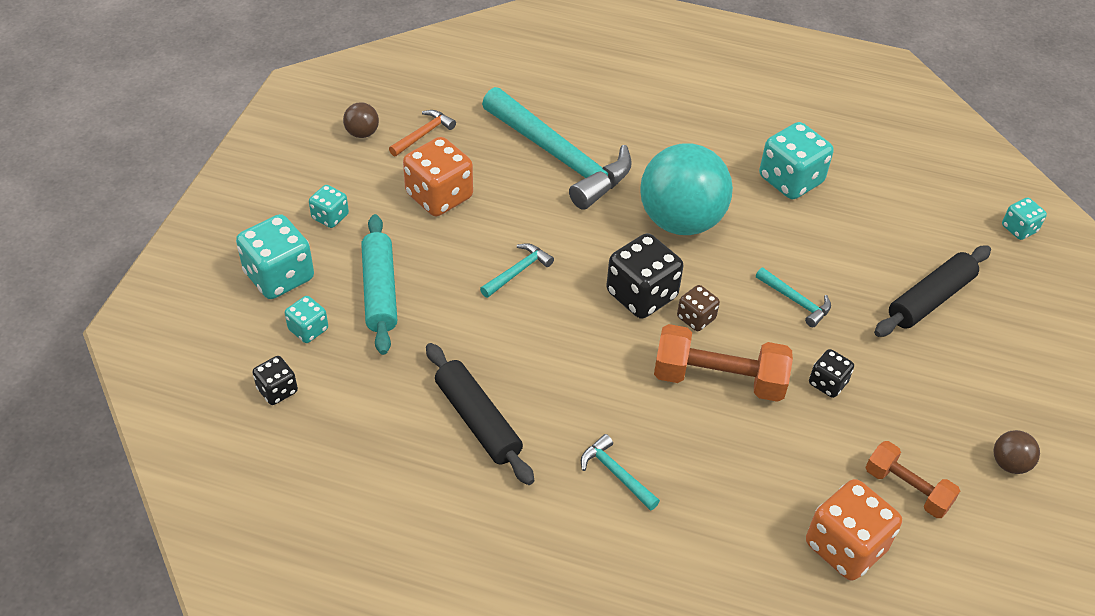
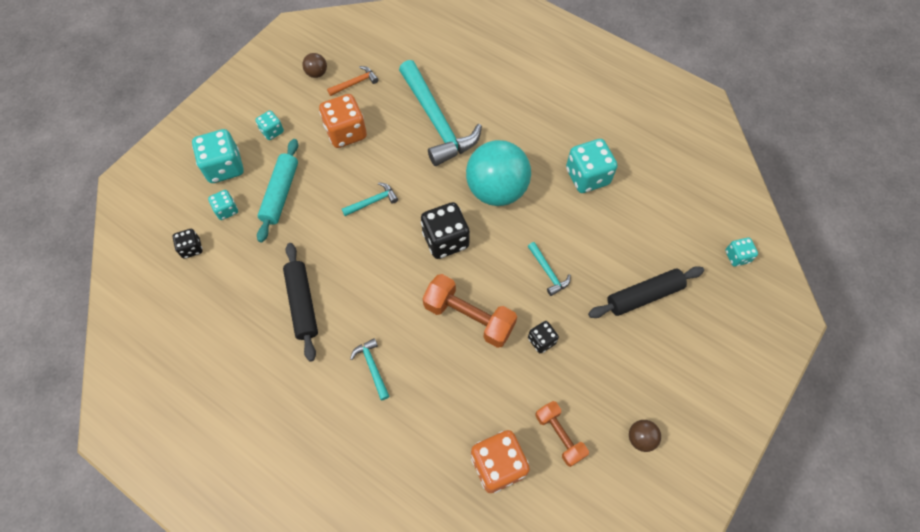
camera: 20 degrees right, 15 degrees up
brown dice [677,285,720,331] -> none

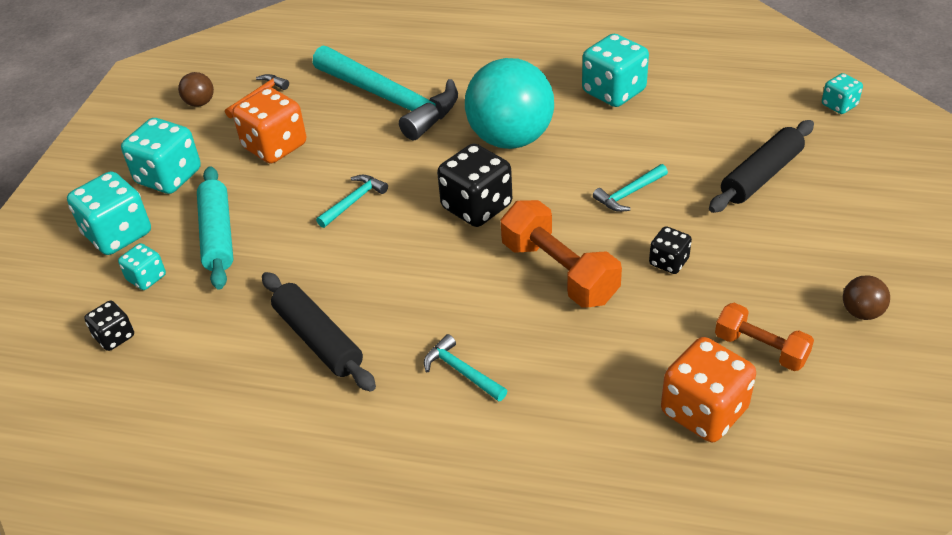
camera: 20 degrees left, 20 degrees down
turquoise dice [255,110,284,140] -> turquoise dice [121,118,201,194], size x1.85
orange dumbbell [422,274,517,348] -> orange dumbbell turned 45 degrees clockwise [501,200,622,308]
turquoise hammer [528,242,571,296] -> turquoise hammer turned 105 degrees clockwise [593,164,668,212]

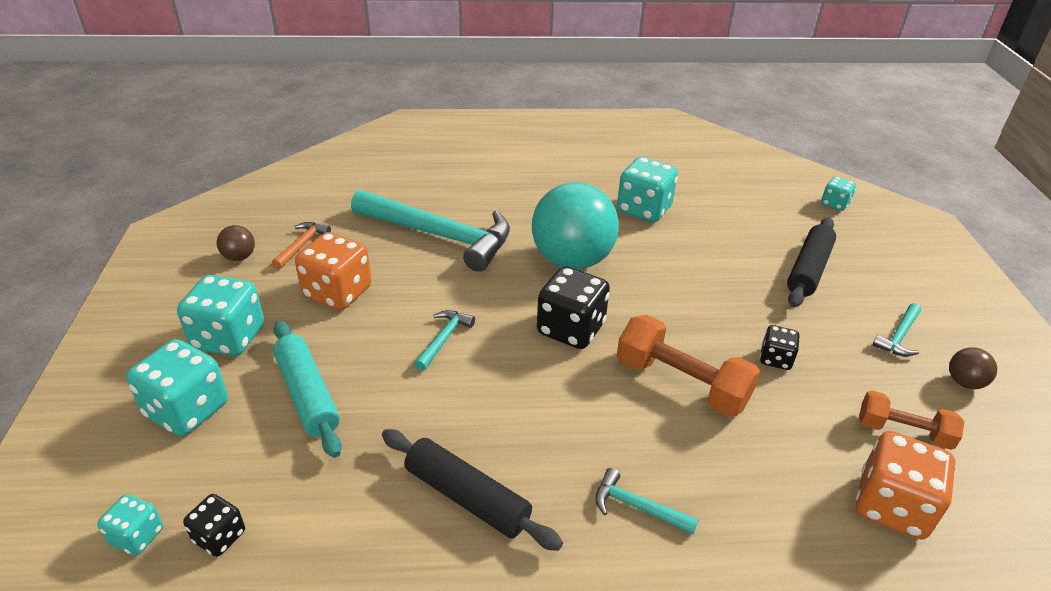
camera: 20 degrees left, 5 degrees down
turquoise dice [118,243,166,290] -> turquoise dice moved to [97,494,163,556]
turquoise hammer [593,164,668,212] -> turquoise hammer moved to [873,303,921,357]

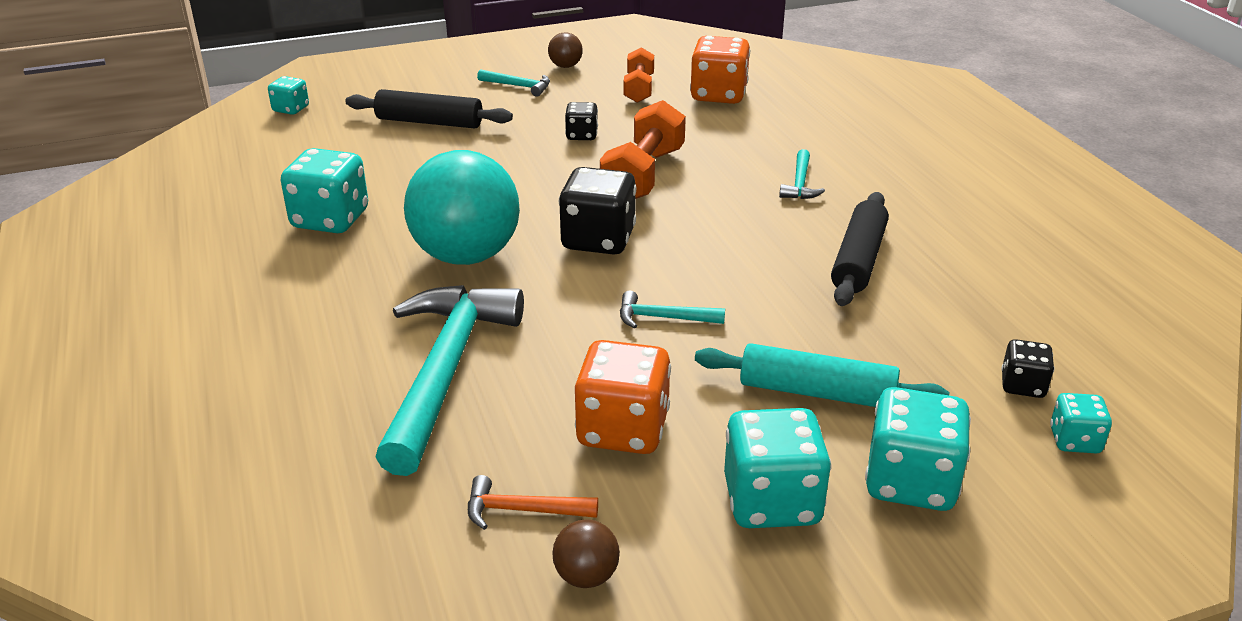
camera: 105 degrees left, 5 degrees down
turquoise rolling pin [273,321,342,458] -> turquoise rolling pin turned 60 degrees clockwise [695,343,949,407]

